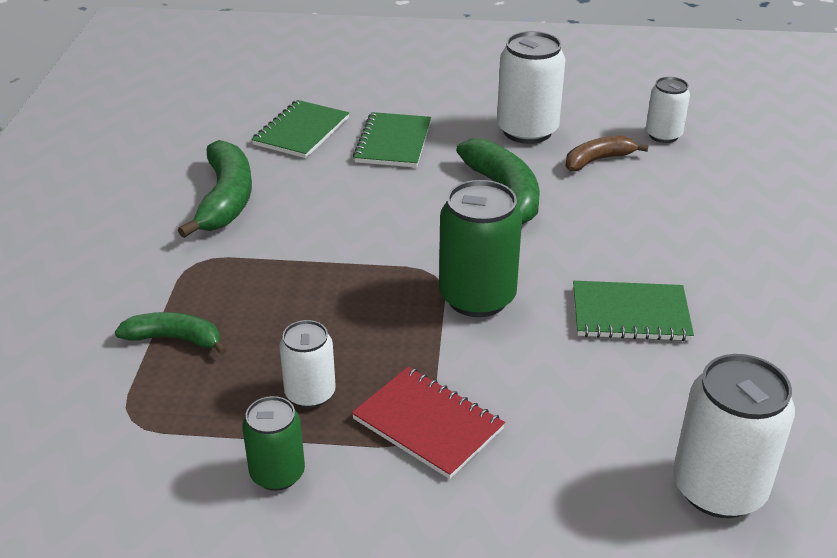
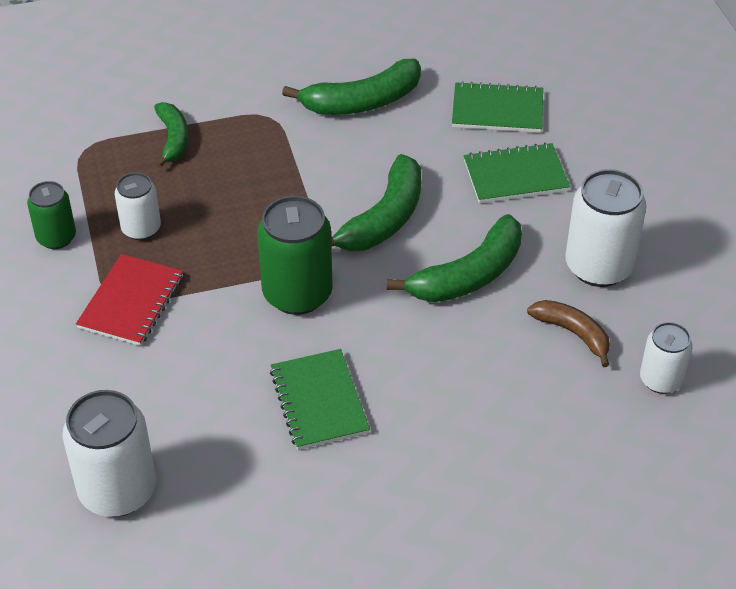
camera: 70 degrees right, 10 degrees up
none -> green banana [331,154,421,251]

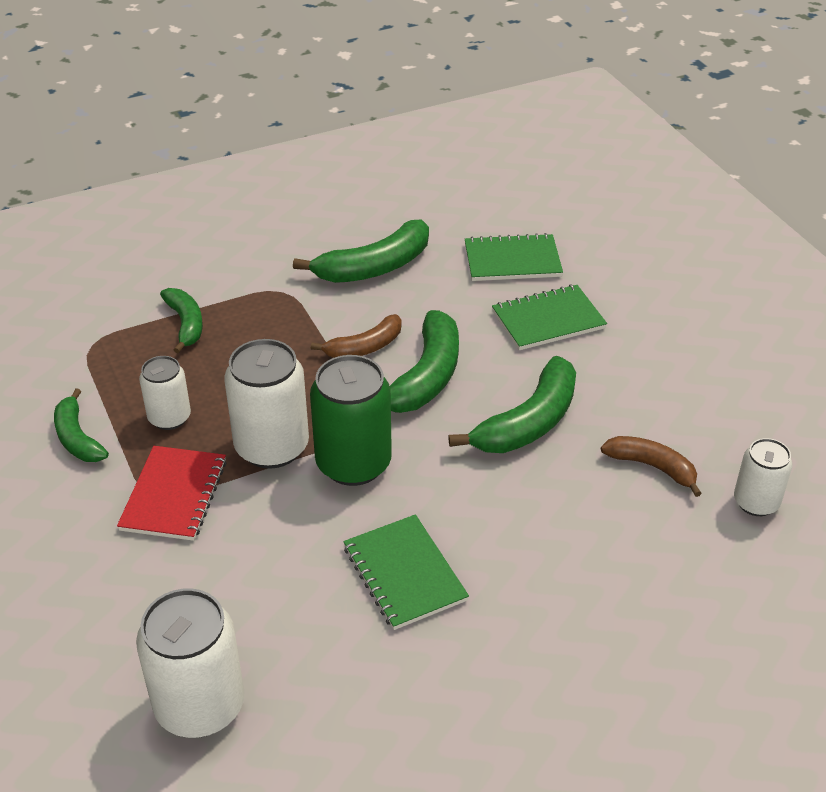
camera: 10 degrees left, 5 degrees down
green can [27,181,76,249] -> green banana [54,388,109,462]
white can [566,169,646,287] -> white can moved to [224,339,309,469]
none -> brown banana [311,314,402,358]

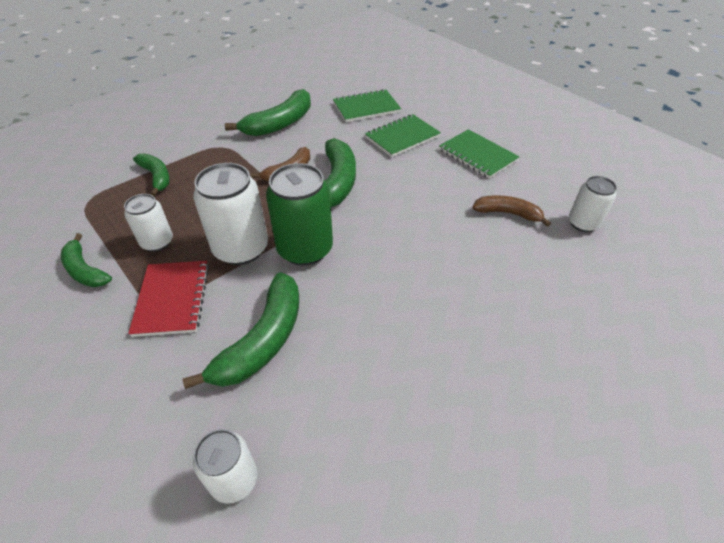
camera: 15 degrees left, 5 degrees up
white can [136,588,245,738] -> white can [193,429,257,504], size x0.59
green notebook [343,514,469,630] -> green notebook moved to [439,129,520,179]
green banana [448,356,576,453] -> green banana moved to [183,272,299,389]

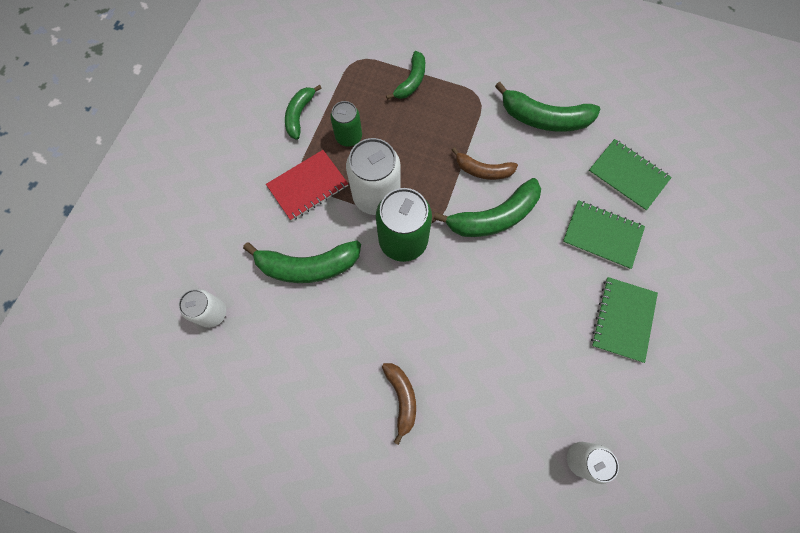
camera: 60 degrees right, 25 degrees up
white can [124,194,173,252] -> green can [330,101,362,147]
brown banana [472,195,551,227] -> brown banana moved to [382,363,416,445]

